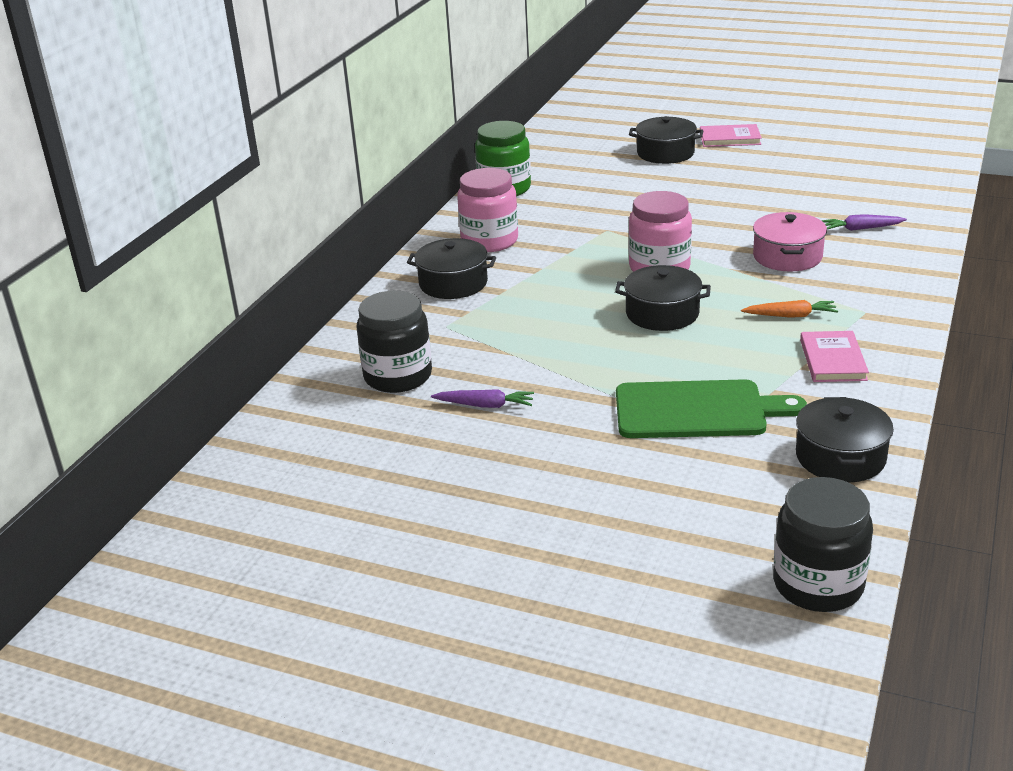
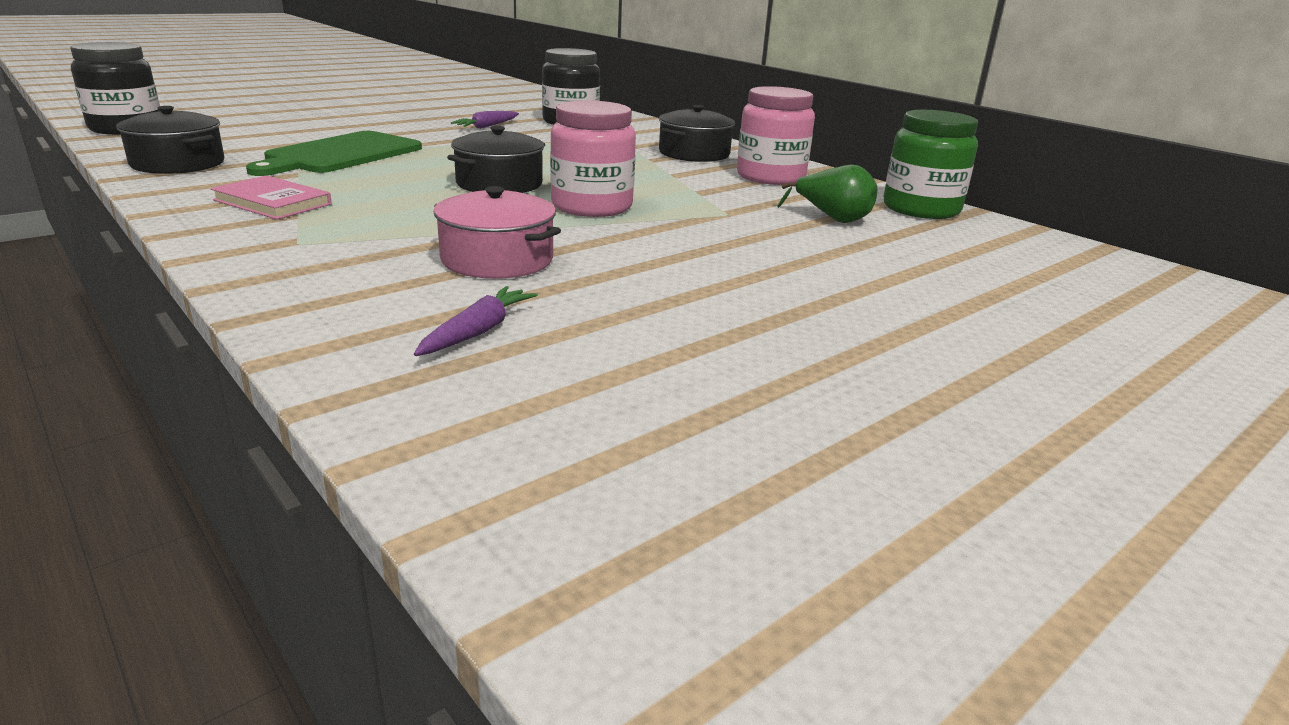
camera: 115 degrees right, 5 degrees down
black pot [629,116,703,164] -> none
pink book [700,124,762,147] -> none
orange carrot [741,300,838,318] -> none
none -> green pear [778,165,877,223]

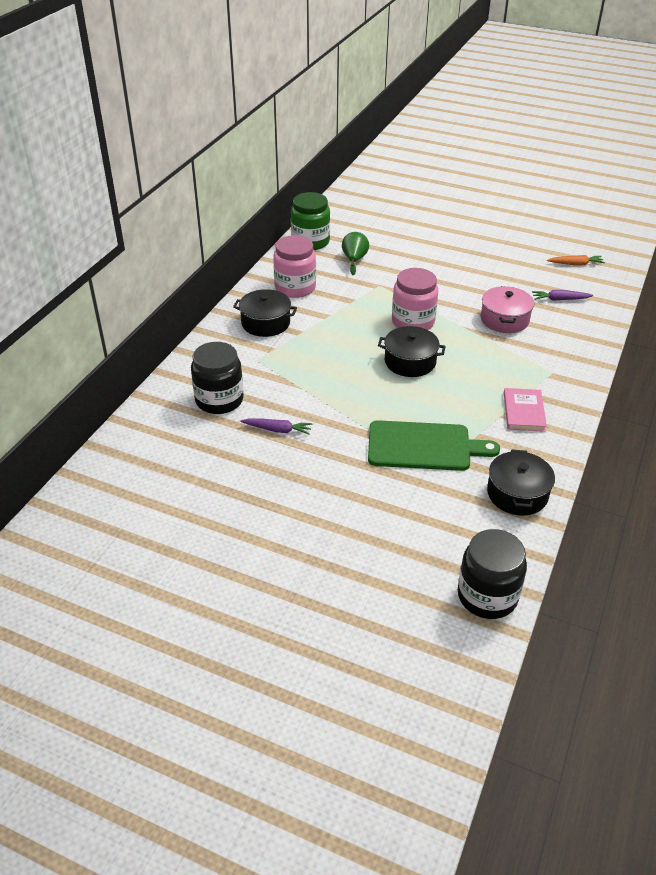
camera: 115 degrees left, 15 degrees up
none -> orange carrot [547,255,605,265]

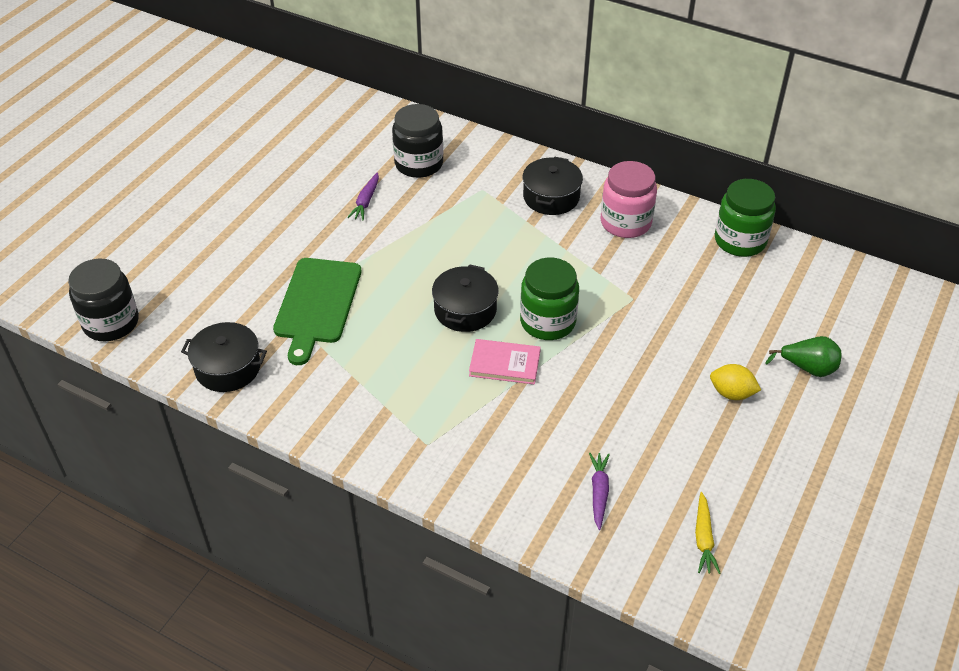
camera: 95 degrees right, 5 degrees up
green pear [342,232,369,276] -> green pear moved to [765,336,842,377]
pink jar [392,268,438,330] -> green jar [520,258,579,340]
pink pot [481,286,534,333] -> none
pink book [504,388,547,432] -> pink book moved to [469,339,541,385]
orange carrot [547,255,605,265] -> yellow carrot [695,492,721,574]
none -> yellow lemon [710,364,761,400]

